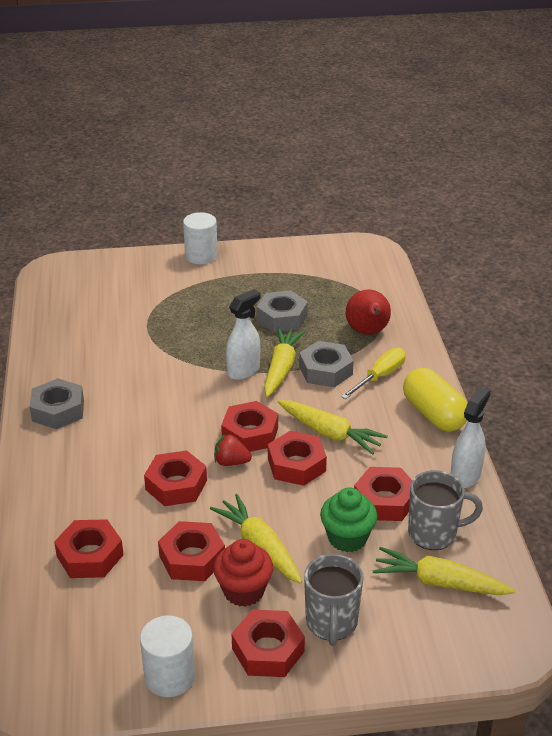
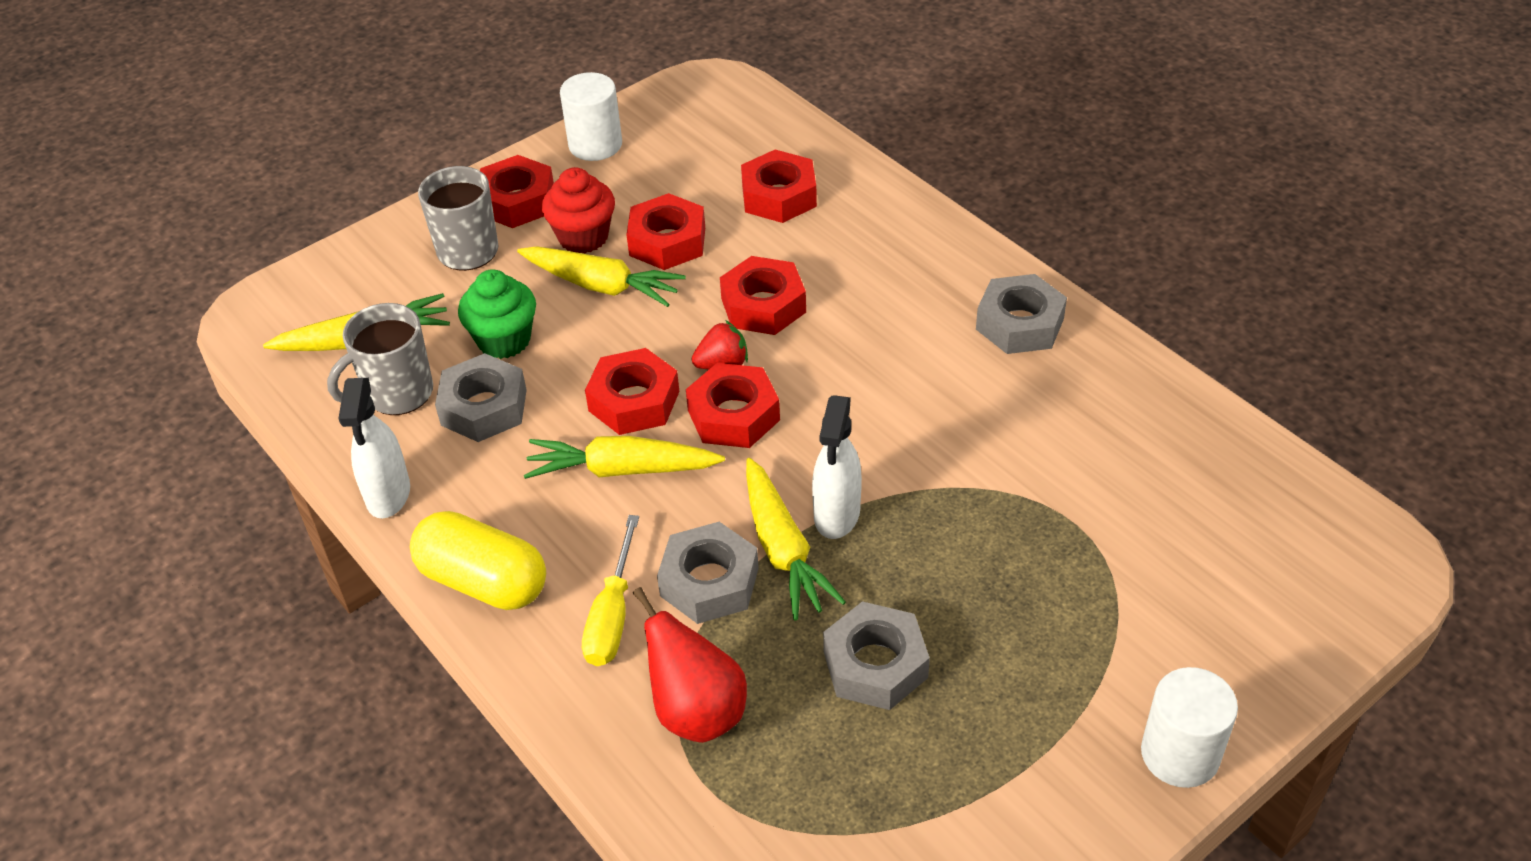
camera: 150 degrees right, 10 degrees up
red nut [354,467,412,521] -> grey nut [435,353,527,442]

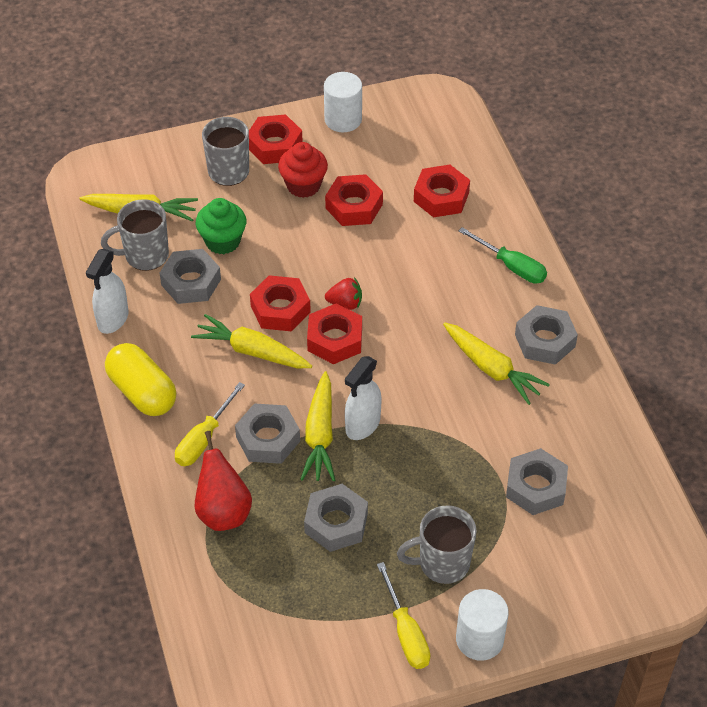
camera: 20 degrees right, 5 degrees up
yellow carrot [517,246,686,307] -> yellow carrot moved to [443,322,550,405]
red nut [720,256,806,335] -> none
none -> yellow screwdriver [377,562,430,669]
none -> grey mug [397,505,477,584]
none -> green screwdriver [459,227,547,284]
none -> grey nut [506,448,568,515]

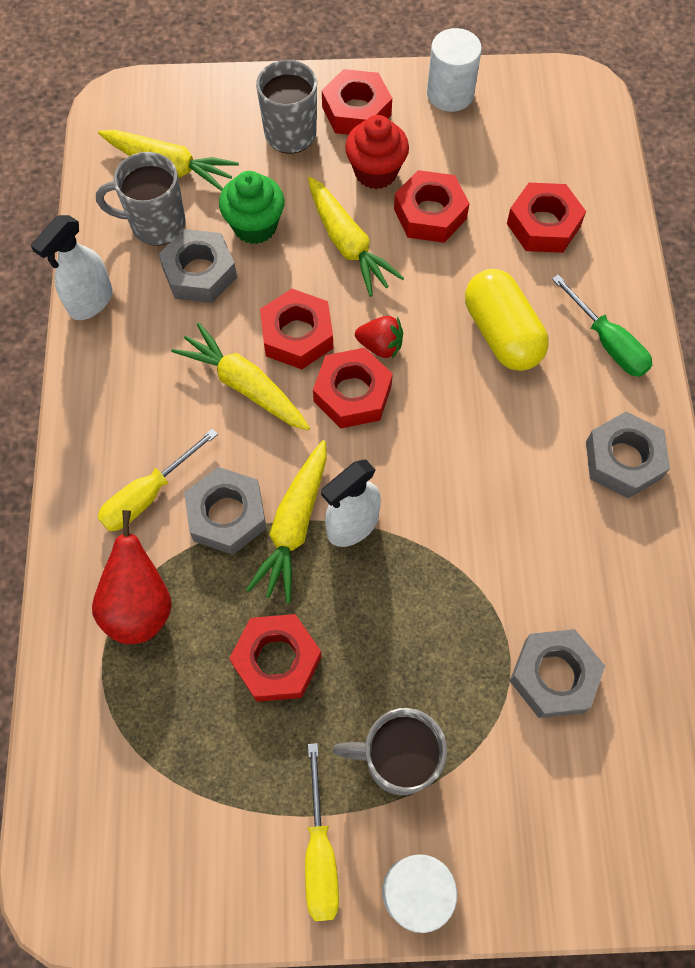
camera: 15 degrees right, 15 degrees up
yellow capsule [105,343,176,416] -> yellow capsule moved to [465,269,549,371]
grey nut [304,484,368,552] -> red nut [229,614,322,702]
yellow carrot [443,322,550,405] -> yellow carrot moved to [308,177,404,297]

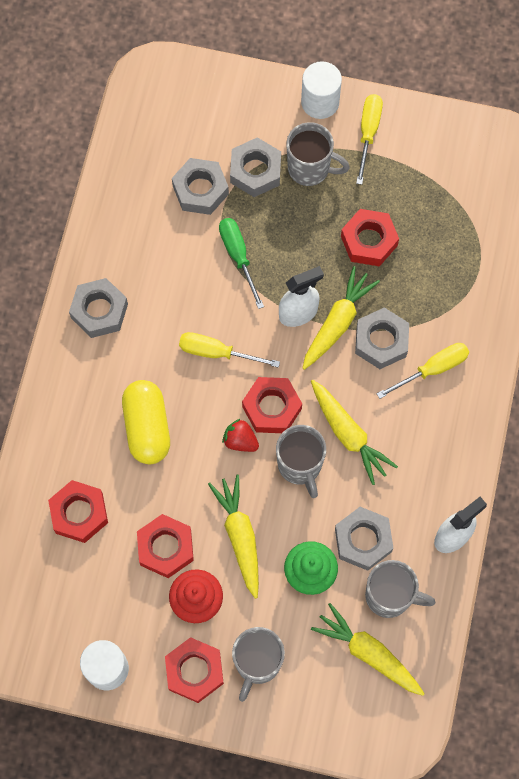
camera: 165 degrees left, 5 degrees up
red pear [92,510,172,644] -> none
red nut [260,289,333,369] -> grey mug [276,425,326,498]
green screwdriver [552,275,652,377] -> green screwdriver moved to [219,218,264,309]
none -> yellow screwdriver [179,332,280,368]
none -> grey nut [230,137,281,197]

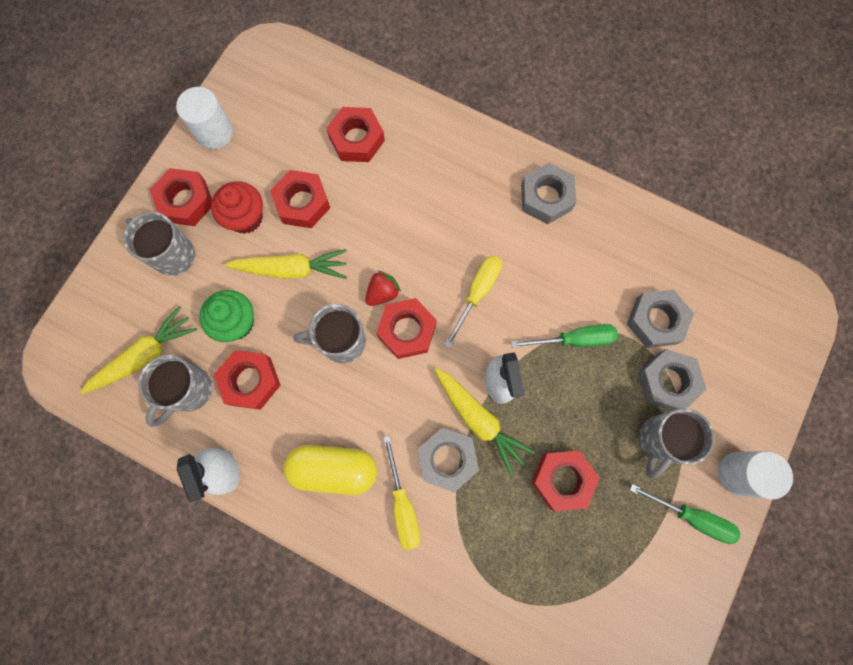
camera: 105 degrees right, 5 degrees up
yellow capsule [122,380,170,464] -> yellow capsule moved to [283,445,377,495]
yellow carrot [311,380,398,485] -> none
grey nut [335,507,393,571] -> red nut [214,350,281,410]
yellow screwdriver [356,94,383,185] -> green screwdriver [630,484,740,544]

